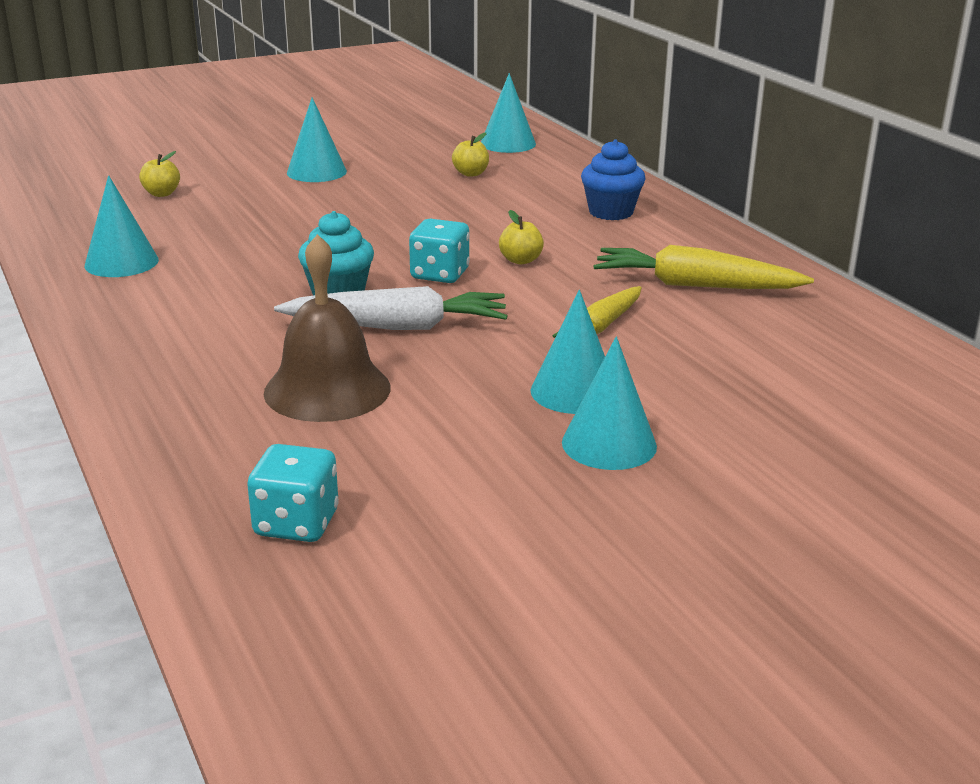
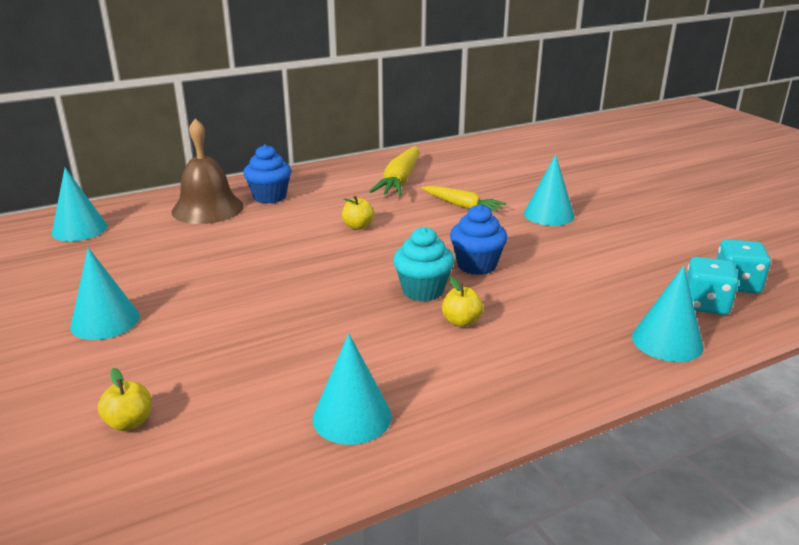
camera: 90 degrees left, 0 degrees up
brown bell [264,234,391,422] -> brown bell moved to [172,118,244,224]
white carrot [274,286,508,330] -> blue cupcake [450,204,508,275]
turquoise dice [409,219,470,283] -> turquoise dice moved to [686,257,739,315]
yellow apple [452,132,489,177] -> yellow apple moved to [442,277,483,327]
turquoise cone [562,337,657,470] -> turquoise cone moved to [632,266,704,362]

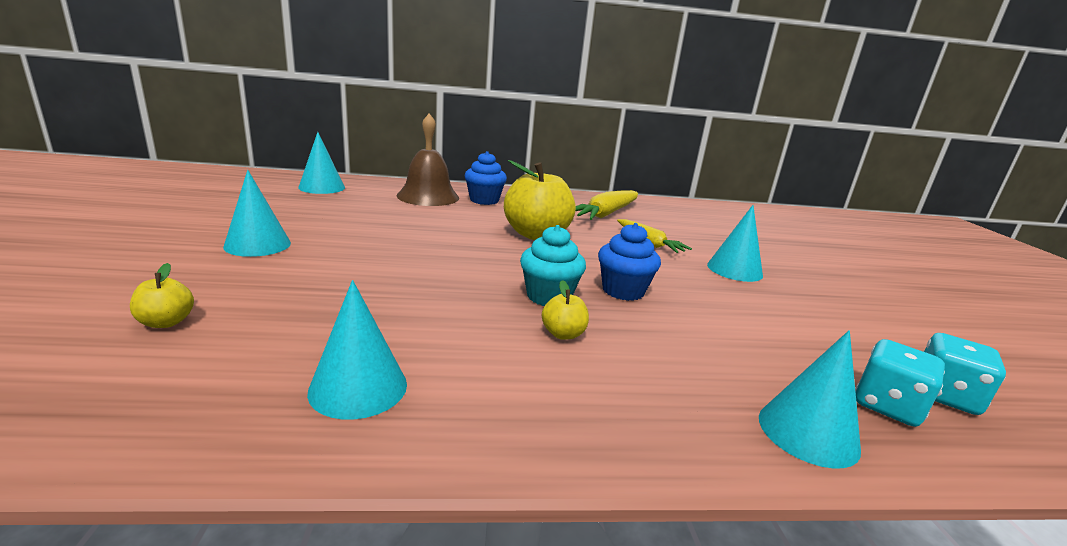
camera: 20 degrees right, 5 degrees down
yellow apple [342,196,374,230] -> yellow apple [504,160,576,240], size x2.24

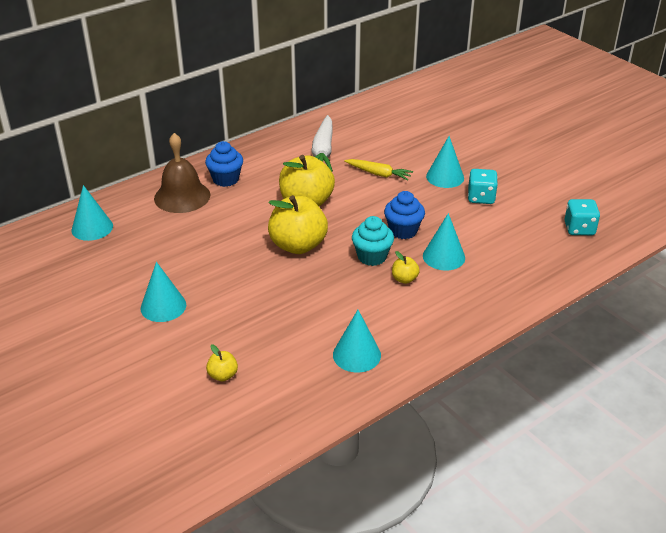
camera: 30 degrees left, 15 degrees up
yellow carrot [576,190,638,220] -> white carrot [311,115,333,172]
turquoise cone [759,330,861,468] -> turquoise cone moved to [423,213,465,270]
turquoise dice [855,339,945,427] -> turquoise dice moved to [468,169,498,204]
none -> yellow apple [268,195,328,254]

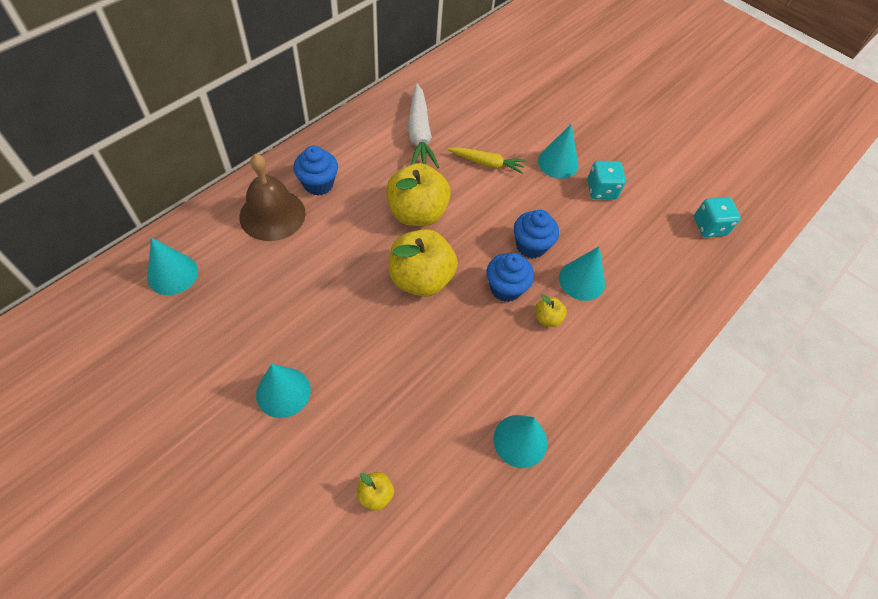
camera: 15 degrees left, 20 degrees up
turquoise cupcake [352,216,394,266] -> blue cupcake [486,253,534,302]

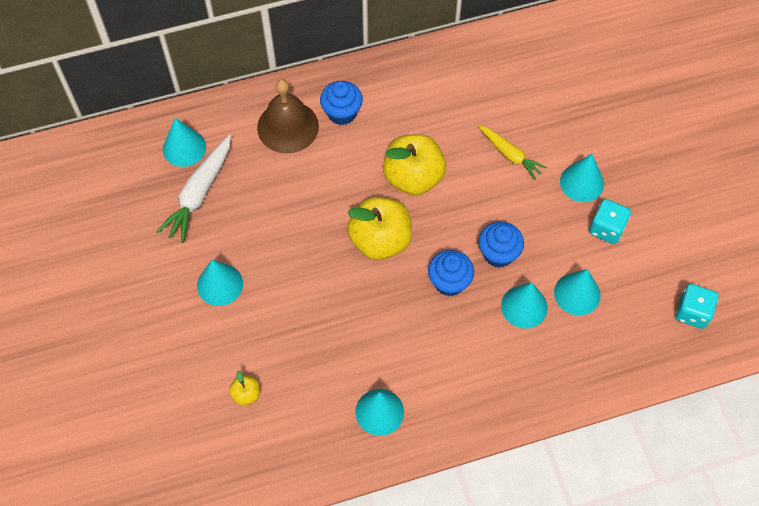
camera: 35 degrees right, 5 degrees up
white carrot [408,83,439,168] -> white carrot moved to [156,135,231,243]
yellow apple [536,294,567,327] -> none
none -> turquoise cone [554,269,601,315]

